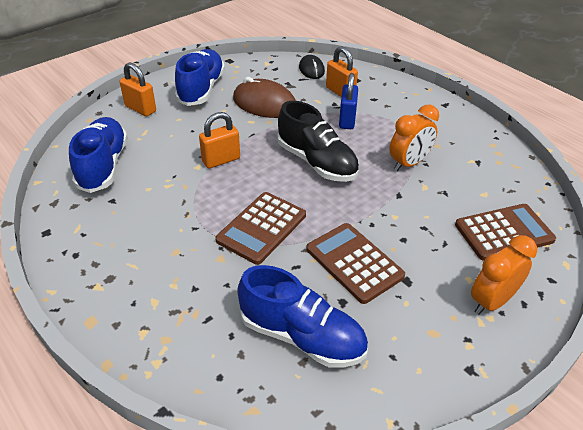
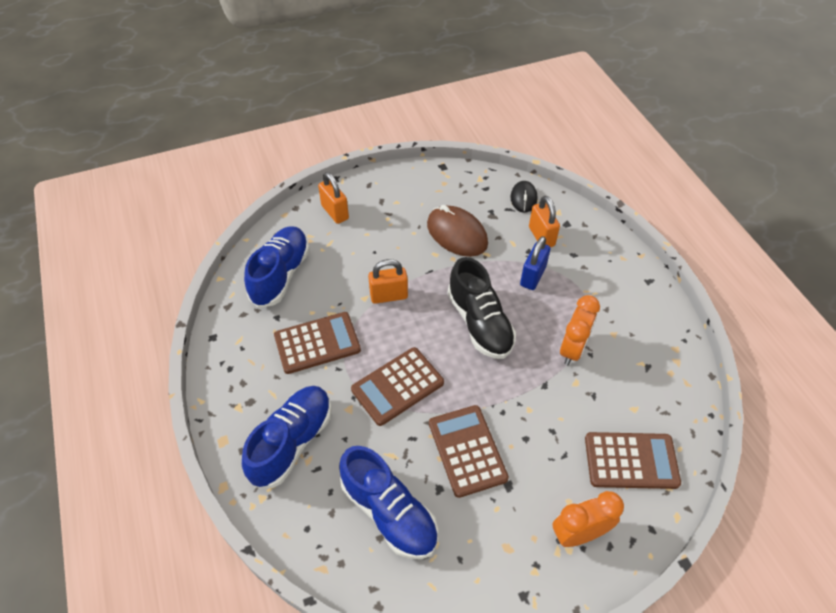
camera: 20 degrees right, 10 degrees up
blue shoe [175,49,225,106] -> blue shoe moved to [242,386,332,488]
orange clock [389,104,439,171] -> orange clock turned 45 degrees counterclockwise [560,295,600,365]
none -> brown calculator [274,312,361,374]

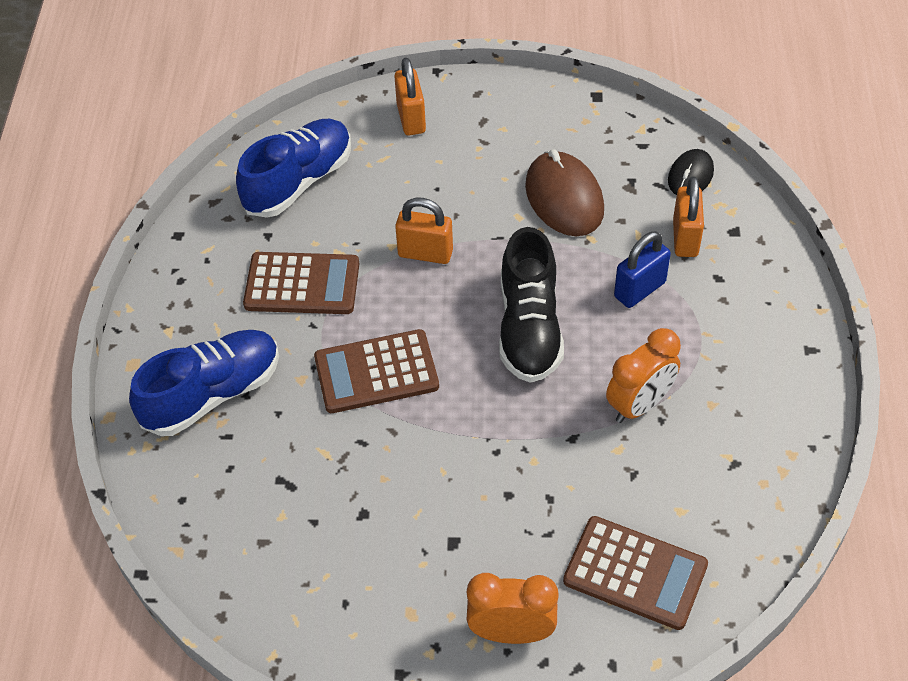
camera: 25 degrees right, 0 degrees up
blue shoe [339,446,438,559] -> none
brown calculator [429,405,509,498] -> none

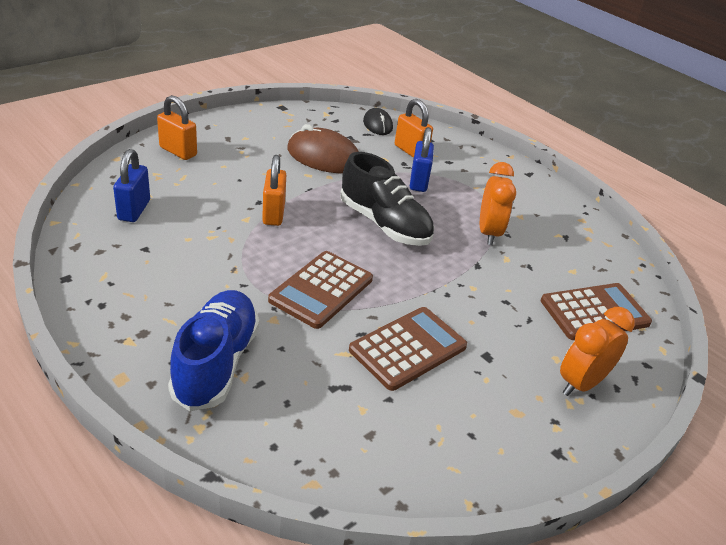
camera: 50 degrees left, 15 degrees down
blue shoe [236,119,351,218] -> blue padlock [113,149,150,222]
brown calculator [243,252,359,314] -> brown calculator moved to [349,307,467,391]
orange padlock [395,198,453,264] -> orange padlock turned 60 degrees counterclockwise [262,155,286,226]

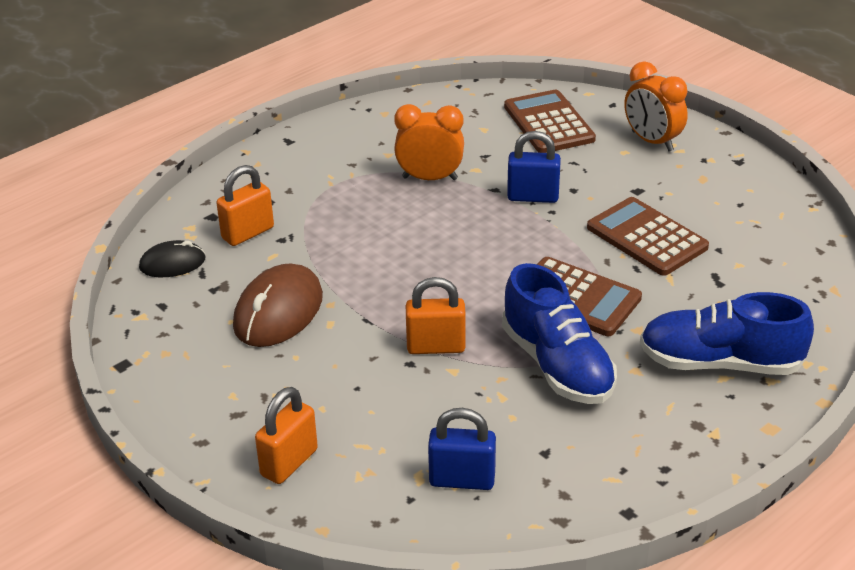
camera: 85 degrees left, 0 degrees up
black shoe [340,152,434,246] -> none
blue padlock [410,127,434,192] -> blue padlock moved to [507,131,561,203]
none -> blue shoe [502,263,617,404]

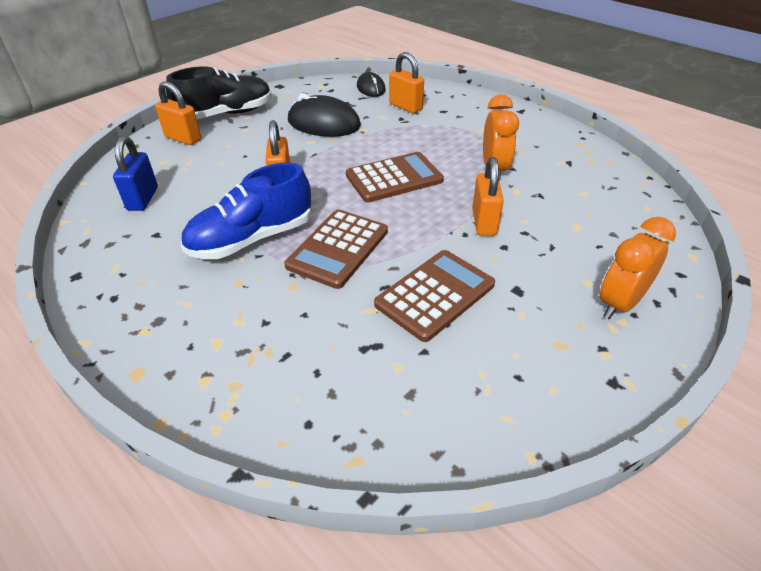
camera: 85 degrees right, 5 degrees up
brown mouse [233,264,323,347] -> black mouse [288,93,361,137]
brown calculator [504,89,596,153] -> brown calculator moved to [346,152,444,202]
blue padlock [507,131,561,203] -> orange padlock [472,157,504,236]
blue shoe [640,292,814,375] -> none
none -> black shoe [166,66,272,119]

